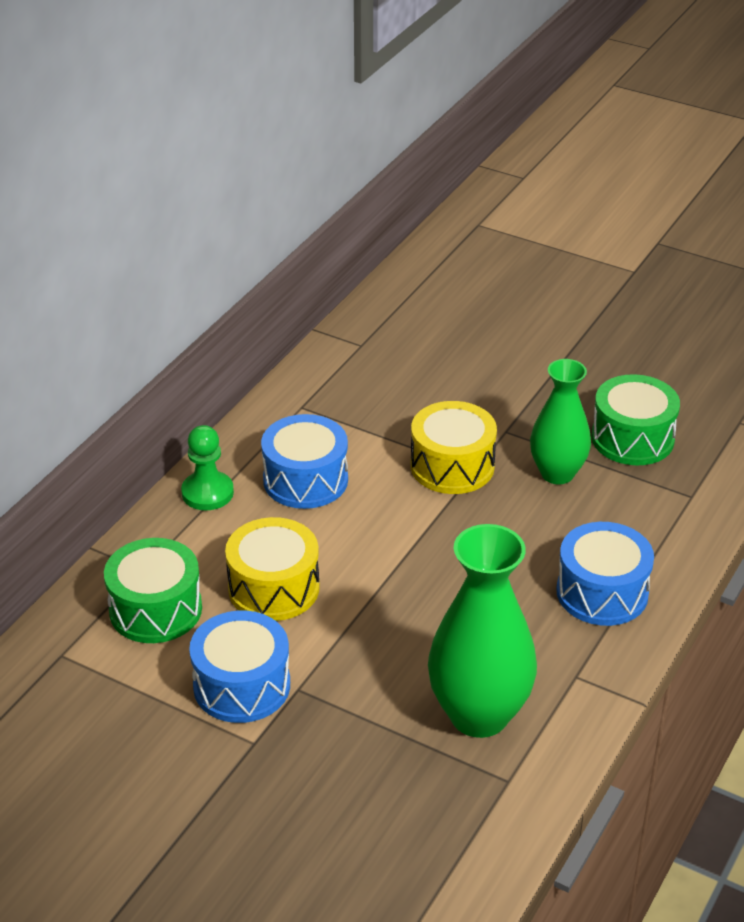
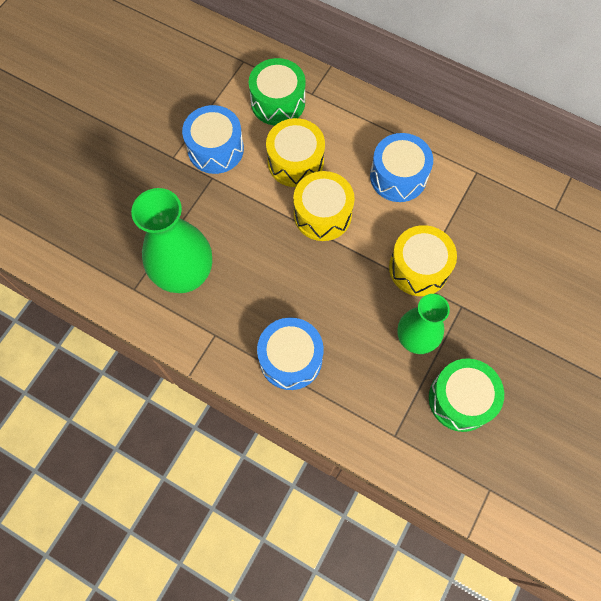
camera: 90 degrees right, 30 degrees up
green pawn [181,425,234,510] -> none
none -> yellow drum [293,171,355,241]

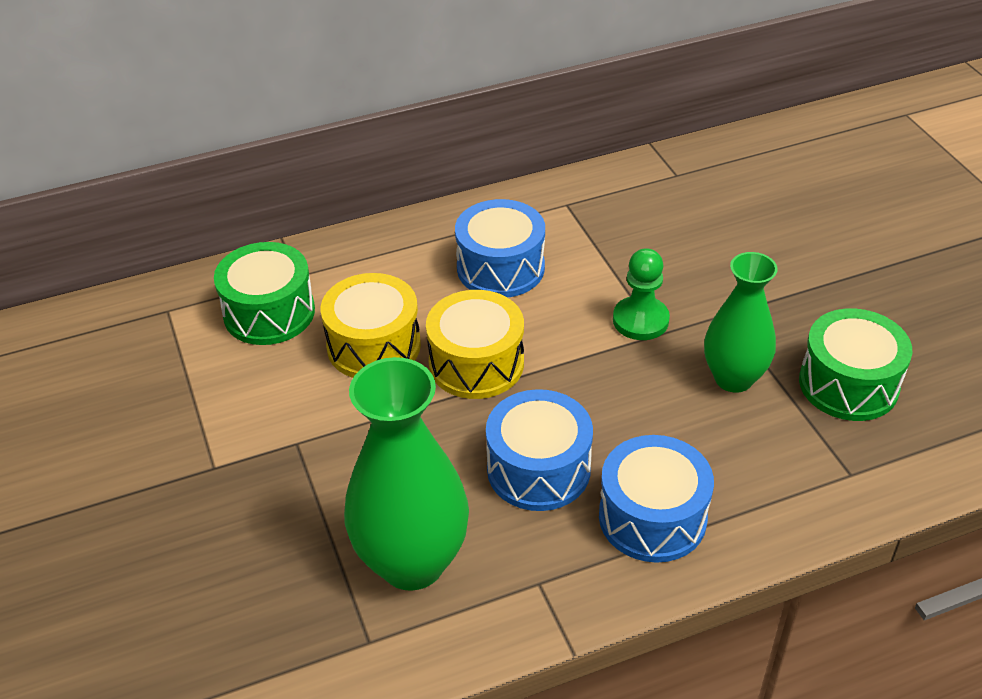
camera: 50 degrees left, 25 degrees down
blue drum [182,105,244,174] -> blue drum moved to [486,389,593,511]
yellow drum [389,225,457,296] -> green pawn [613,248,670,340]

